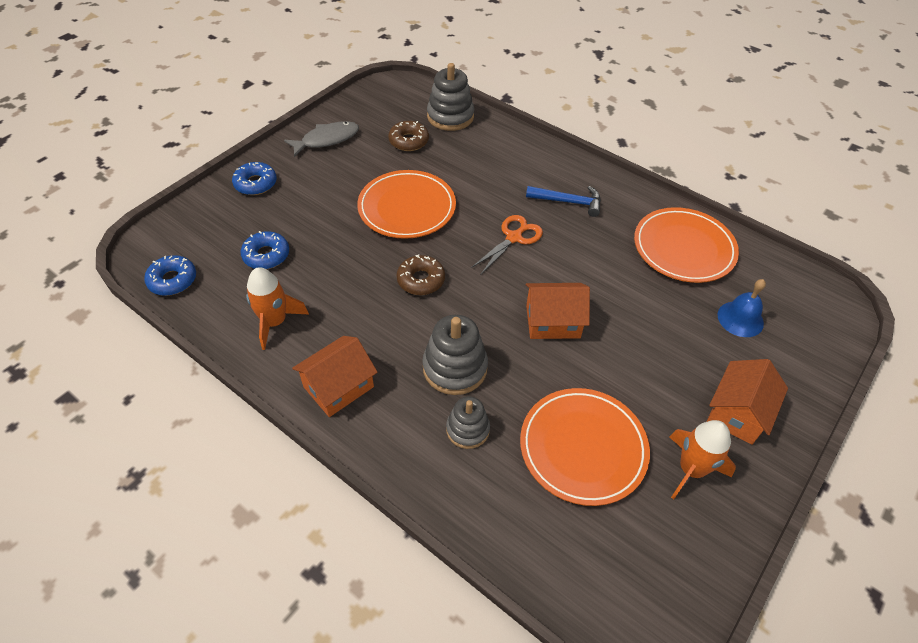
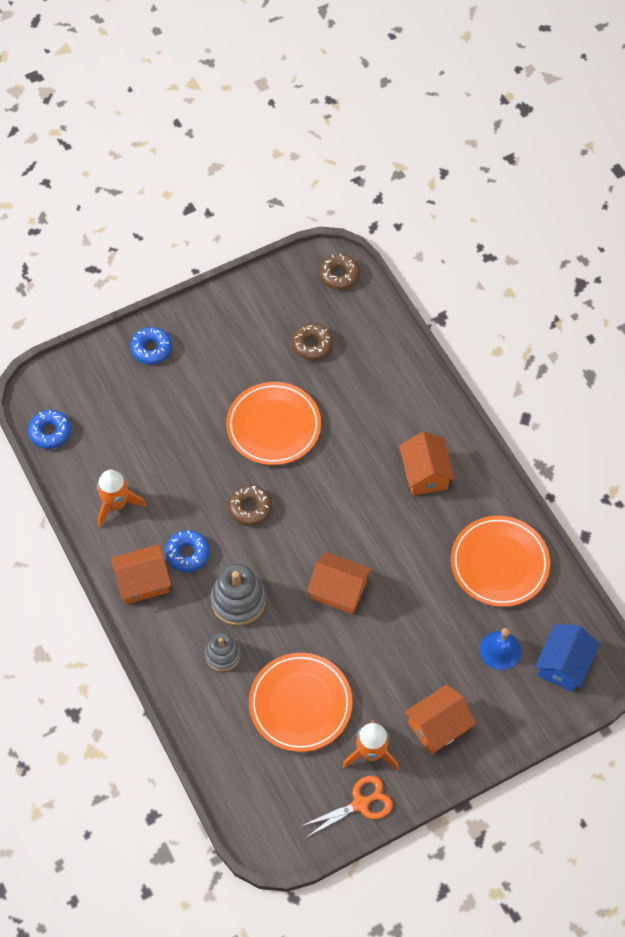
camera: 25 degrees right, 10 degrees up
blue donut [241,231,289,269] -> blue donut moved to [165,530,210,572]
grey fish [284,121,359,157] -> none
grey stacking toy [427,63,474,131] -> none
orange scissors [471,215,543,274] -> orange scissors moved to [301,776,393,837]
blue hammer [526,186,601,217] -> orange house [399,432,455,496]
none -> brown donut [319,254,360,290]
none -> blue house [535,624,600,692]

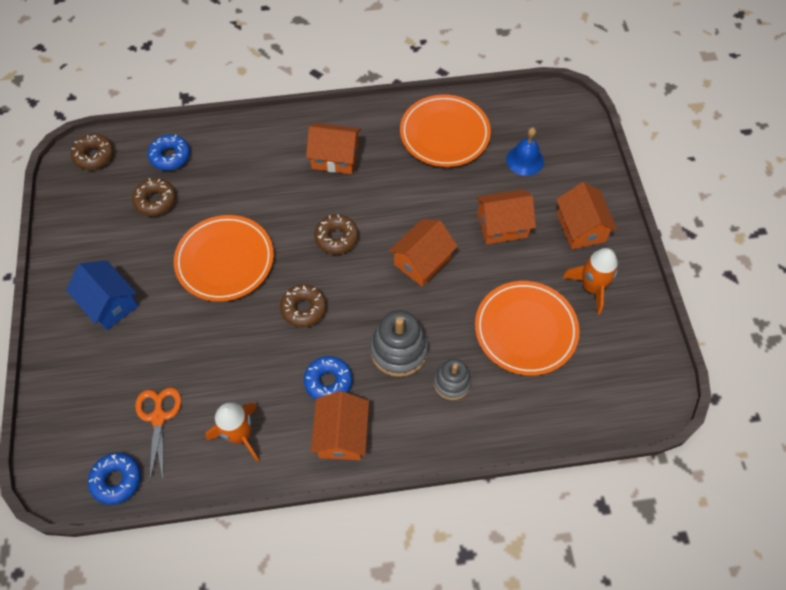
camera: 70 degrees left, 0 degrees up
blue donut [130,327,172,364] -> blue donut moved to [148,134,190,170]
orange scissors [301,776,393,837] -> orange scissors moved to [135,387,182,483]
blue house [535,624,600,692] -> blue house moved to [66,260,138,330]
none -> brown donut [314,215,359,254]
none -> orange house [476,189,536,244]

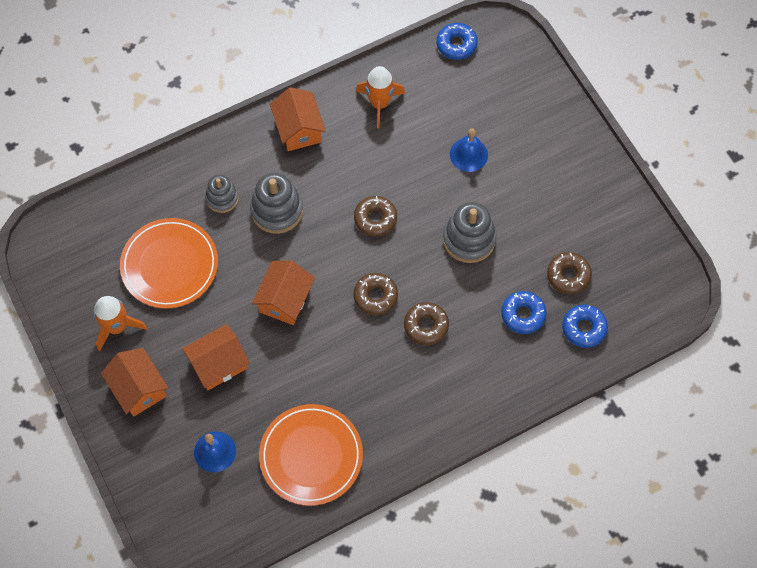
camera: 160 degrees right, 5 degrees up
blue house [66,260,138,330] -> none
brown donut [71,134,114,170] -> brown donut moved to [404,302,449,345]
orange scissors [135,387,182,483] -> none
orange plate [174,215,274,302] -> grey stacking toy [443,202,497,263]
blue donut [304,356,352,400] -> blue donut moved to [501,291,547,334]
orange house [306,123,361,174] -> none
none -> blue bell [450,128,488,172]

